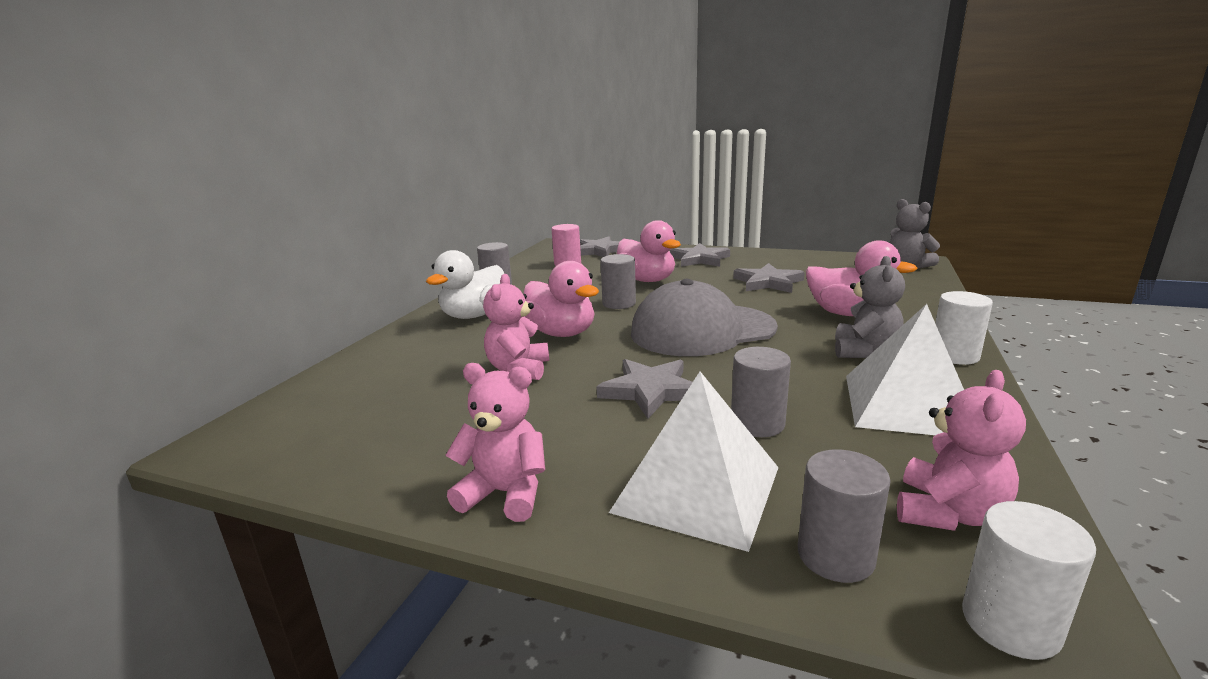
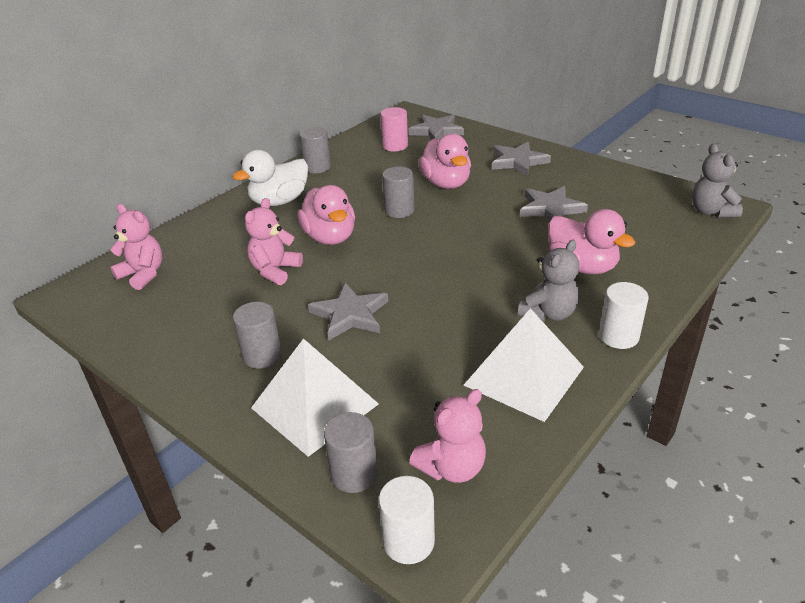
camera: 20 degrees right, 15 degrees up
pink teddy bear [445,363,545,522] -> pink teddy bear moved to [110,204,163,290]
grey cap [631,279,778,356] -> none
grey cylinder [731,347,791,437] -> grey cylinder moved to [233,302,282,369]

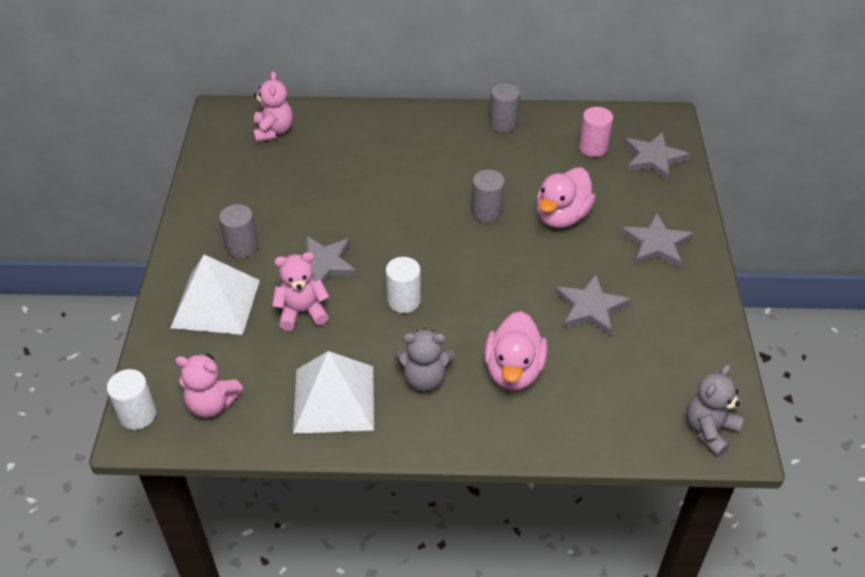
camera: 50 degrees right, 10 degrees up
white duck [233,150,308,206] -> none
pink teddy bear [245,198,303,285] -> pink teddy bear moved to [272,252,329,331]
pink duck [297,185,355,245] -> none
grey cylinder [324,412,378,493] -> none
white cylinder [599,282,648,349] -> white cylinder moved to [386,257,421,313]

